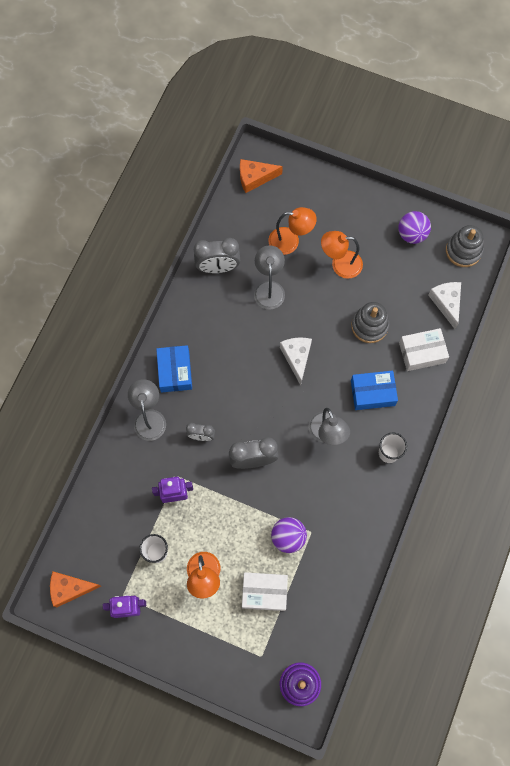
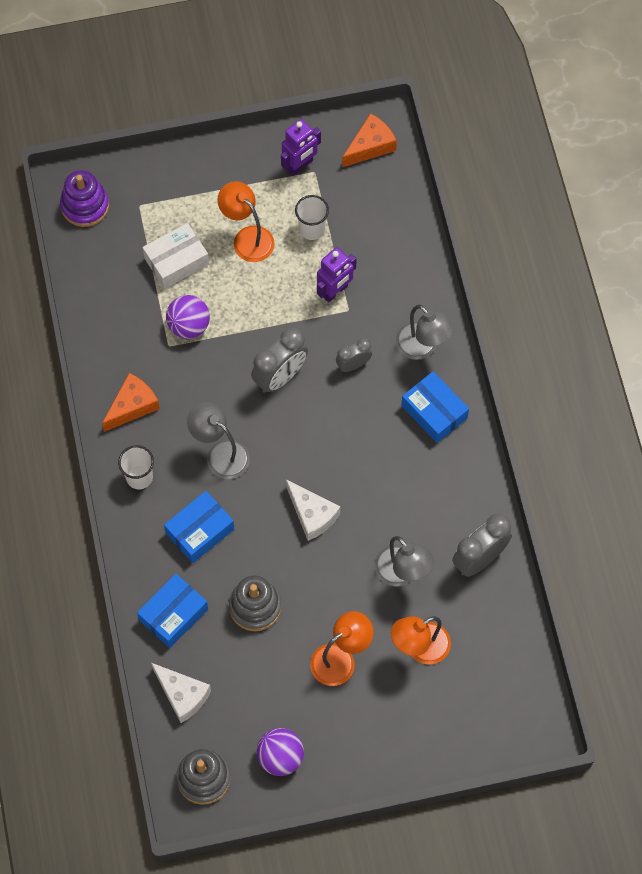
camera: 145 degrees right, 5 degrees down
orange cheese [240,159,283,193] -> orange cheese moved to [102,373,160,432]
white box [399,328,449,371] -> blue box [137,574,208,648]

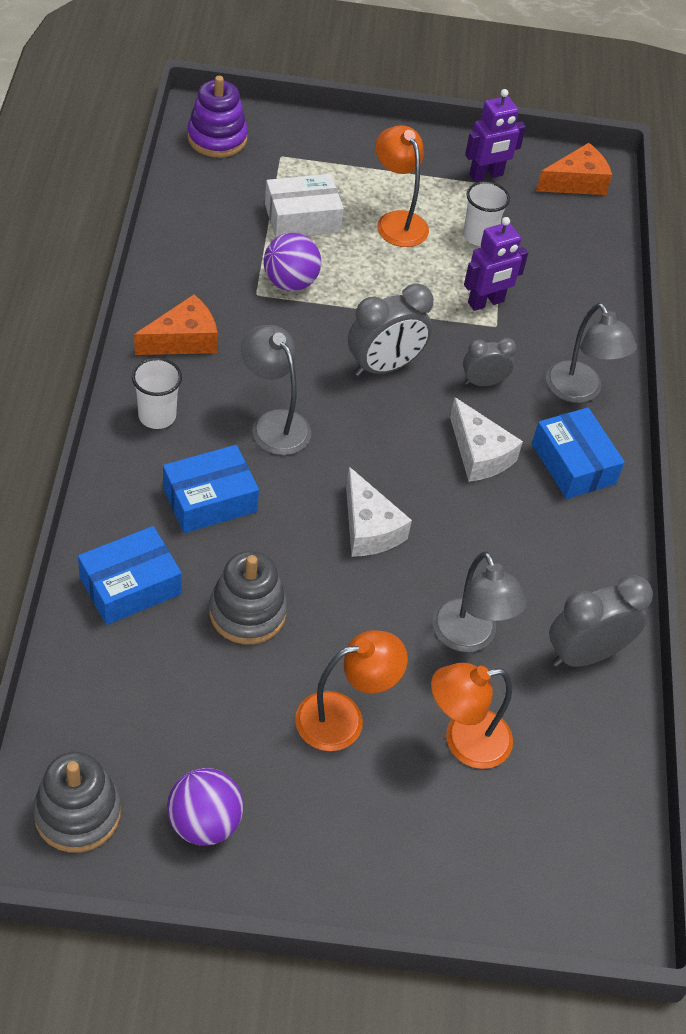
camera: 10 degrees right, 15 degrees down
white cheese [151,663,211,723] -> white cheese moved to [450,397,523,482]

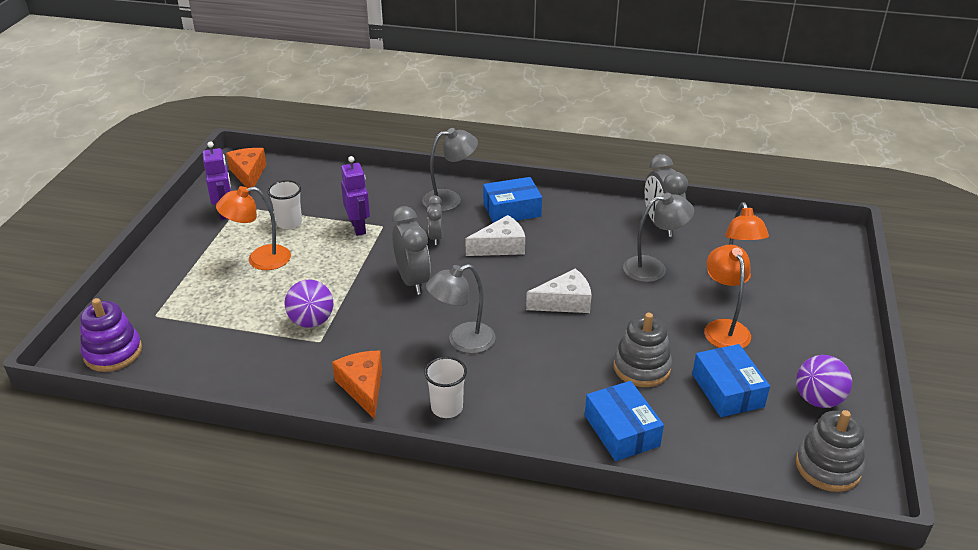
camera: 75 degrees left, 15 degrees down
blue box [163,445,259,533] -> blue box moved to [692,344,770,417]
white box [265,174,344,238] -> none

